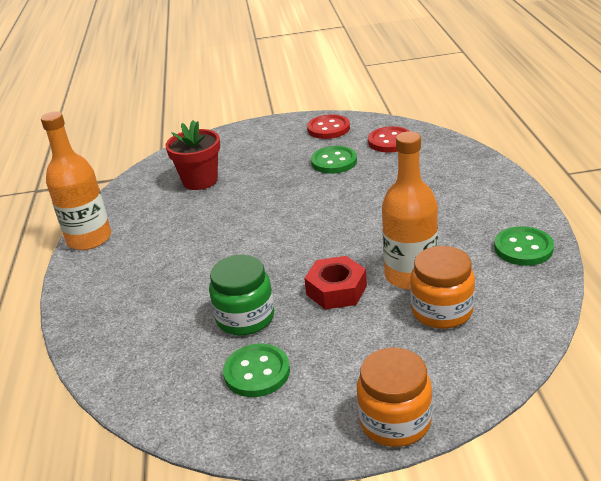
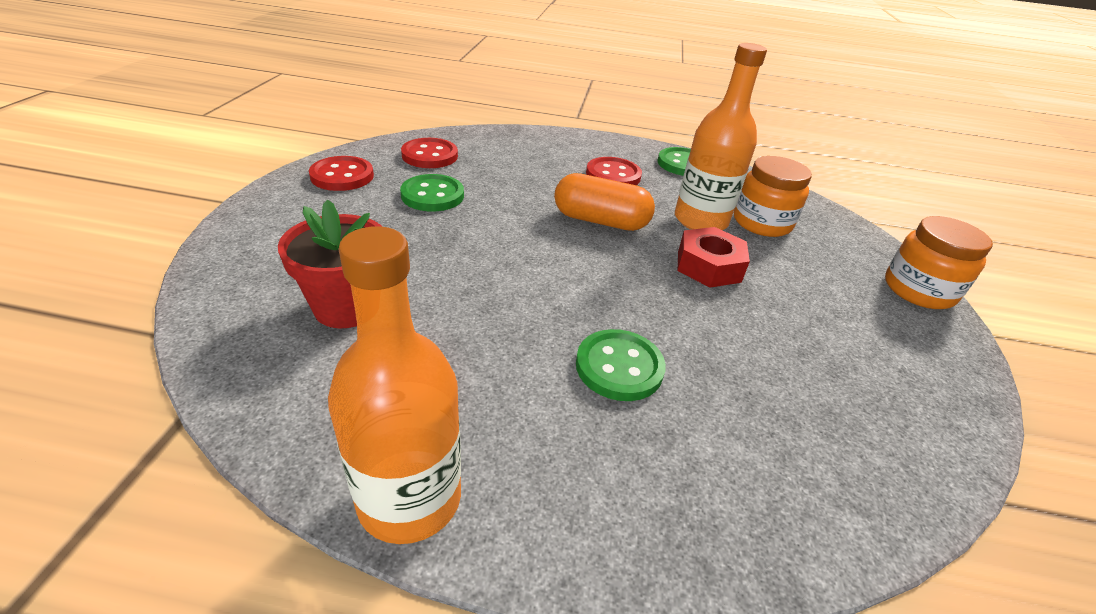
camera: 80 degrees left, 5 degrees up
green jar [209,255,274,335] -> none
green button [223,344,290,397] -> green button moved to [576,329,666,401]
none -> orange capsule [554,173,655,231]
none -> red button [586,157,642,185]

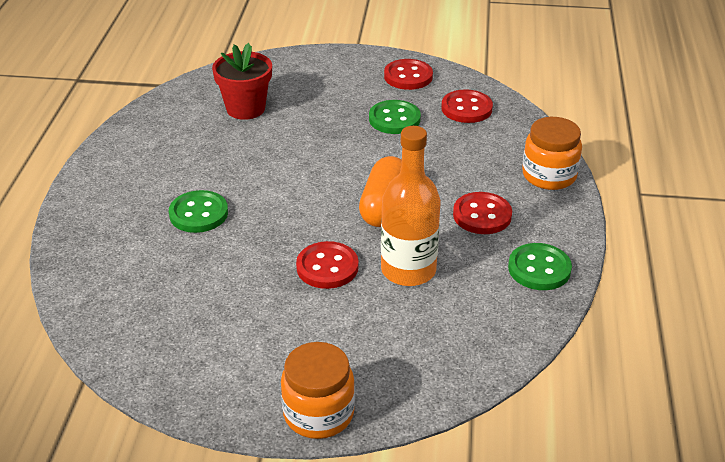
camera: 90 degrees right, 0 degrees up
orange bottle [328,226,461,544] -> none
red nut [678,227,750,288] -> red button [296,241,359,289]
orange jar [734,156,812,237] -> orange jar moved to [522,117,582,190]

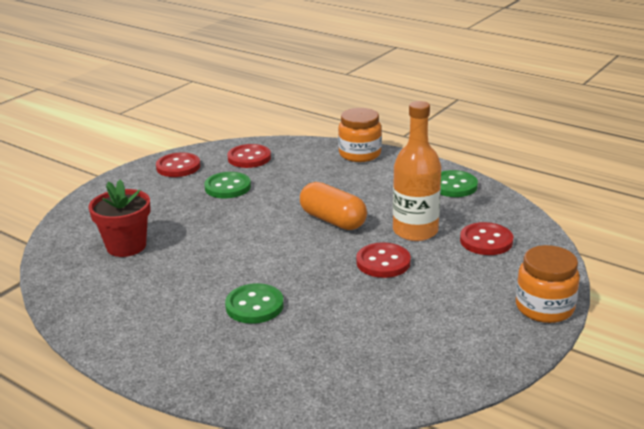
camera: 60 degrees left, 10 degrees down
red button [453,192,512,234] -> red button moved to [460,222,513,255]

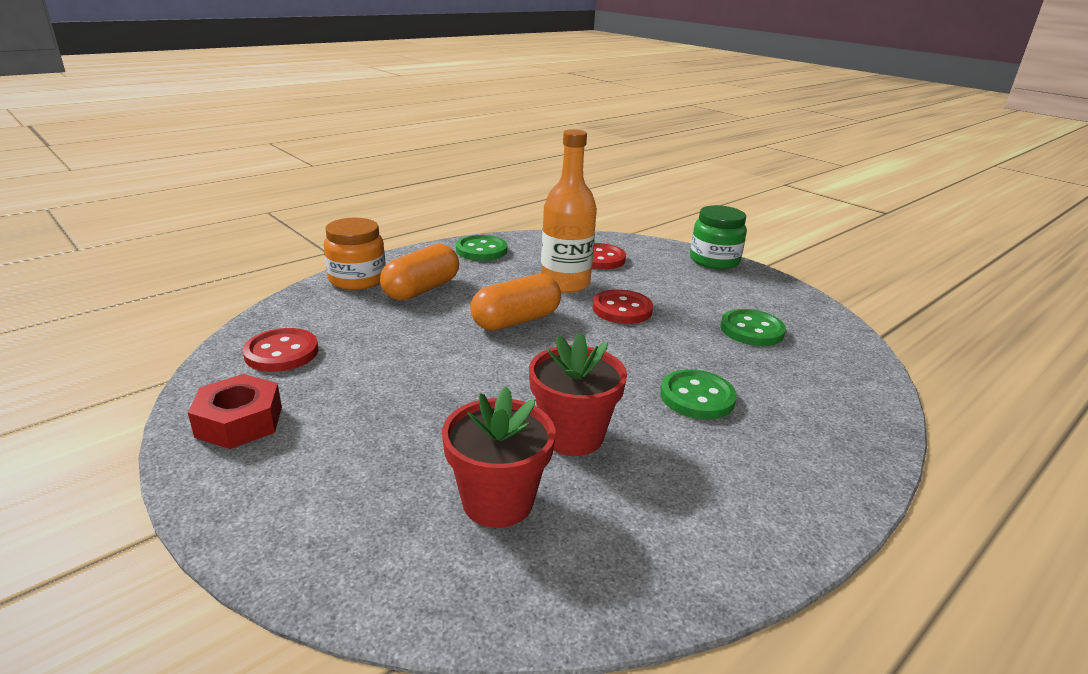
camera: 80 degrees left, 0 degrees up
red button [156,152,200,177] -> red nut [188,374,282,449]
green button [204,172,251,198] -> green button moved to [720,309,786,346]
orange jar [516,245,580,323] -> green jar [690,205,747,269]
none -> orange capsule [380,244,459,301]
none -> red flower pot [529,332,627,456]

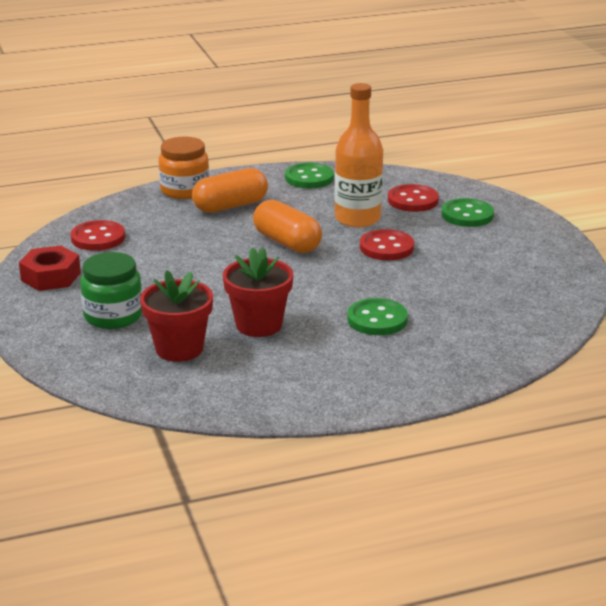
camera: 25 degrees right, 0 degrees up
orange capsule [470,274,561,331] -> orange capsule turned 60 degrees clockwise [253,200,322,253]
green jar [690,205,747,269] -> green jar moved to [80,252,142,329]
green button [720,309,786,346] -> green button moved to [442,198,494,227]

